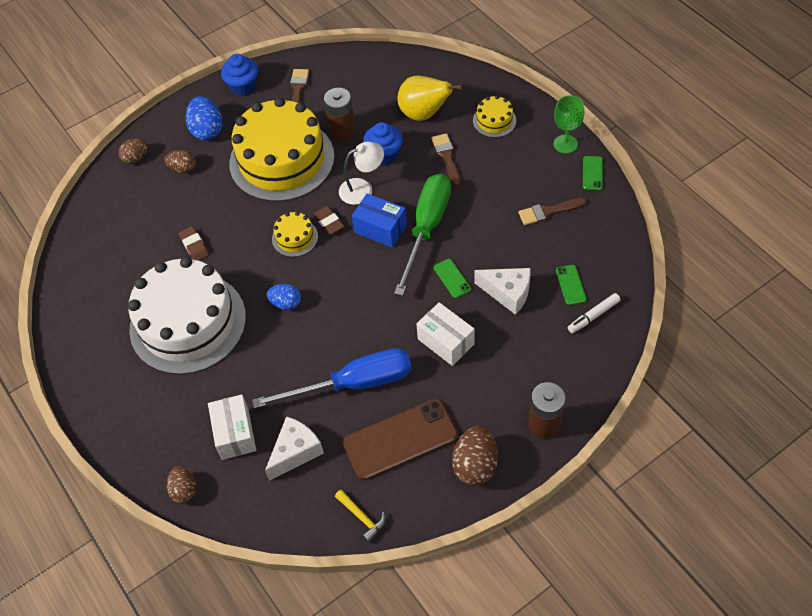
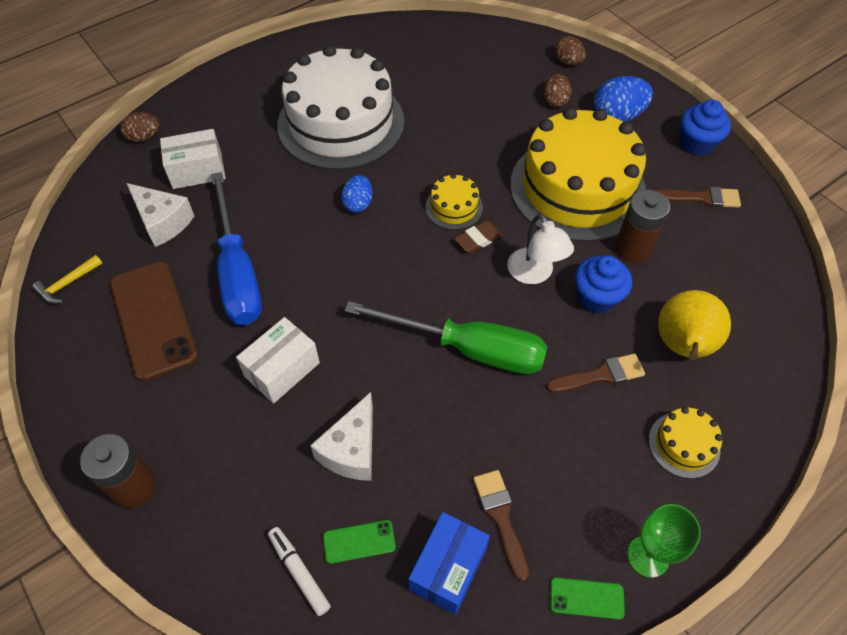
camera: 85 degrees right, 0 degrees up
brown eraser [179,226,209,261] -> none
blue box [352,193,407,248] -> blue box moved to [409,512,490,615]
green phone [434,259,471,298] -> none
brown egg [452,426,498,486] -> none

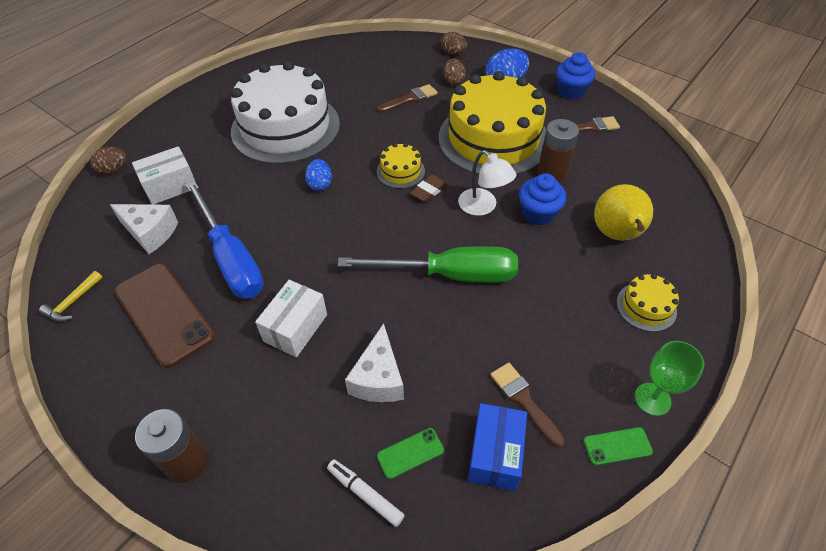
camera: 15 degrees left, 5 degrees down
brown brush [547,354,645,393] -> brown brush moved to [377,84,438,112]

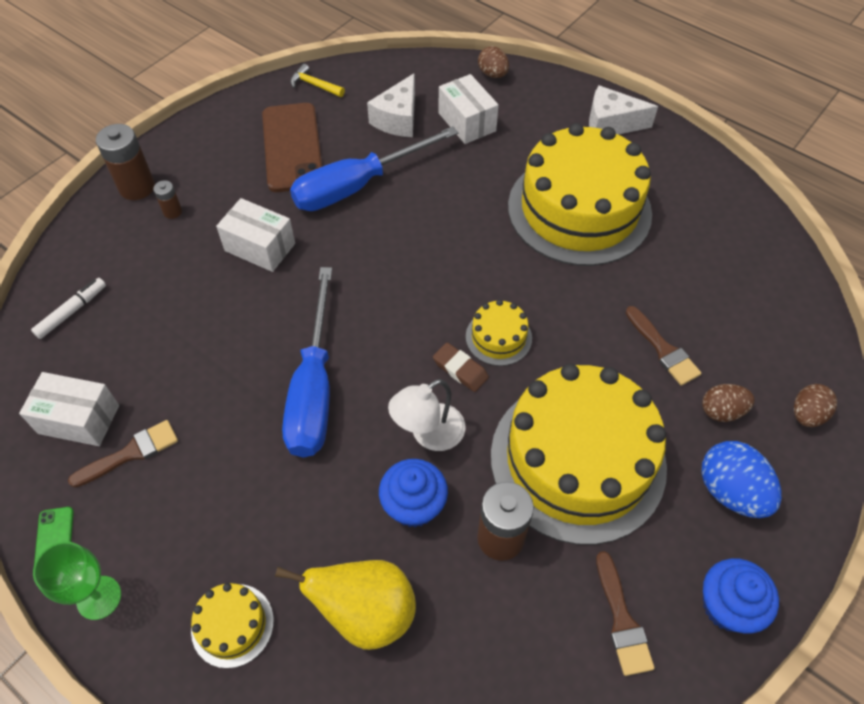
camera: 90 degrees right, 5 degrees up
brown phone [114,264,215,368] -> brown phone turned 60 degrees counterclockwise [262,103,322,192]
white cake [231,61,340,164] -> yellow cake [508,123,652,266]
blue egg [305,159,332,191] -> none
green screwdriver [338,246,518,283] -> blue screwdriver [282,267,332,457]
white cheese [345,323,404,402] -> white cheese moved to [589,85,658,135]
green phone [377,428,444,479] -> none
blue box [468,403,527,491] -> white box [19,372,119,446]
none -> brown battery [153,180,182,219]

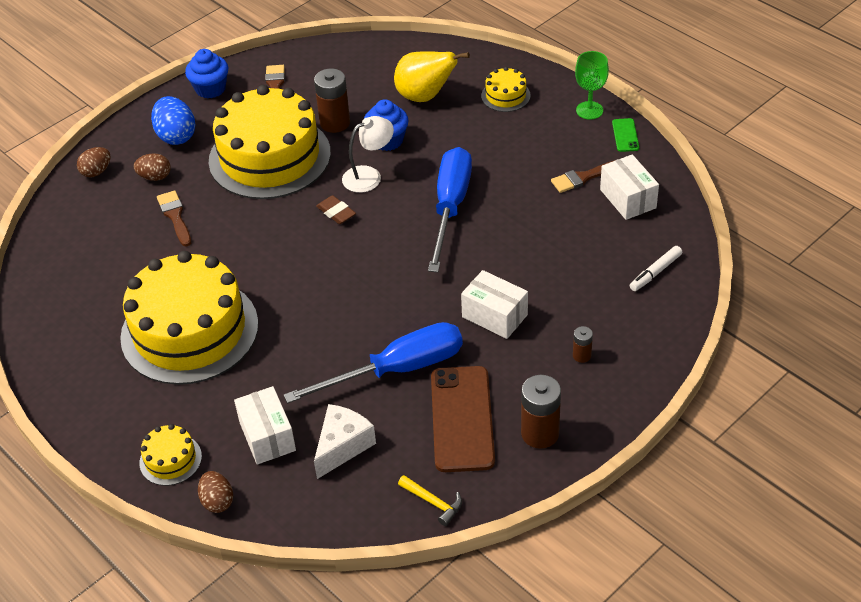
camera: 170 degrees left, 10 degrees down
white box [19,372,119,446] -> white box turned 45 degrees clockwise [600,154,659,220]
brown battery [96,124,155,200] -> brown battery moved to [521,375,561,449]
yellow cake [466,299,532,366] -> yellow cake moved to [140,424,202,486]
white cheese [589,85,658,135] -> none

